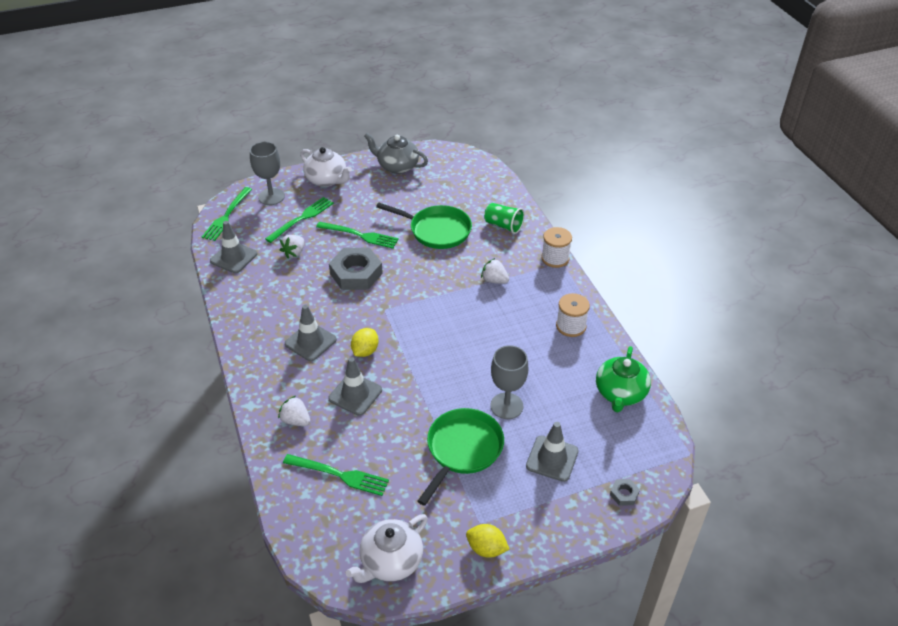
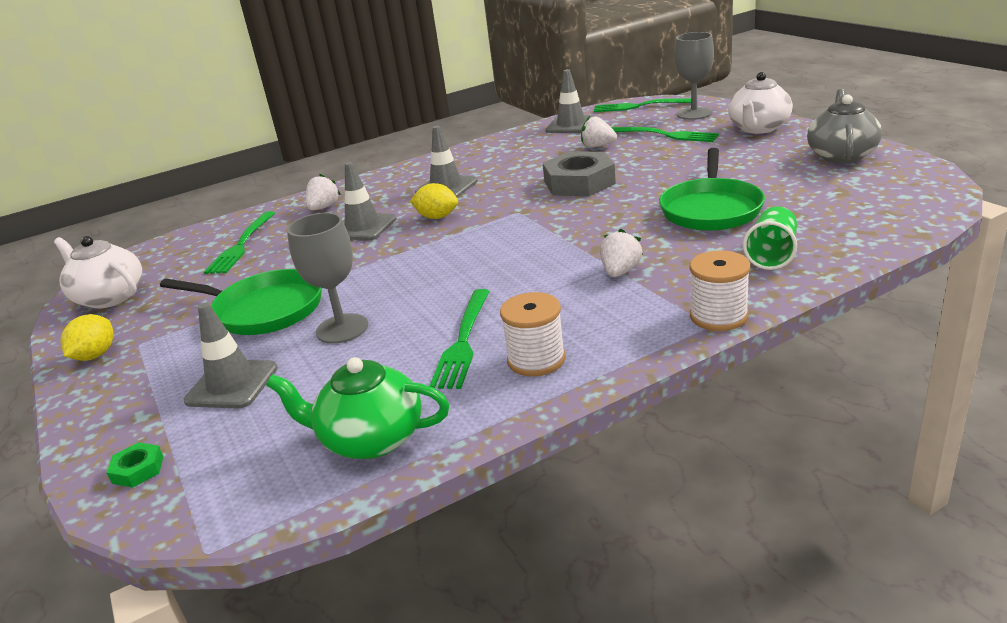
camera: 85 degrees right, 15 degrees down
green fork [316,222,399,249] -> green fork moved to [429,289,490,389]
grey nut [610,479,640,506] -> green nut [106,442,164,488]

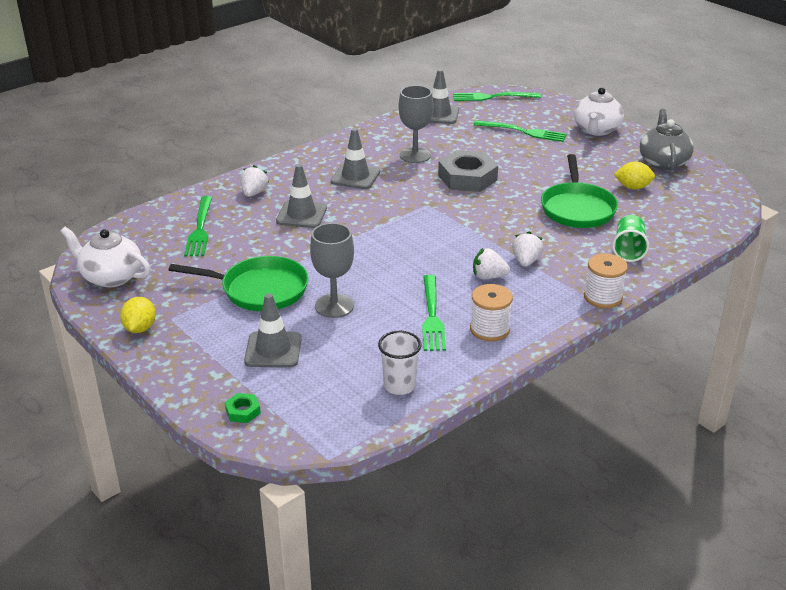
camera: 15 degrees left, 5 degrees up
green teapot [266,357,450,459] -> white cup [378,331,422,395]
yellow lemon [410,183,458,219] -> yellow lemon moved to [614,161,655,190]
white strawberry [581,116,617,148] -> white strawberry moved to [473,248,510,279]
grey goblet [674,32,714,120] -> grey goblet moved to [399,85,433,163]

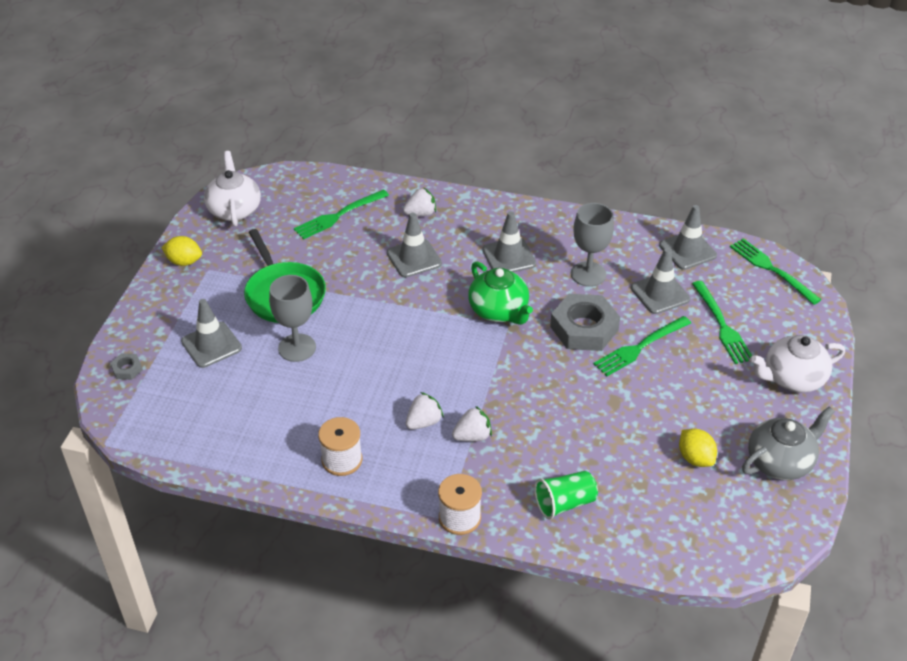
camera: 55 degrees right, 10 degrees up
yellow lemon [120,297,156,333] -> yellow lemon turned 45 degrees clockwise [161,236,202,266]
green nut [225,393,261,423] -> grey nut [110,353,143,380]
white cup [378,331,422,395] -> none
green fork [422,275,446,351] -> green fork moved to [593,316,691,376]
white strawberry [473,248,510,279] -> white strawberry turned 75 degrees clockwise [406,392,444,430]
green pan [541,154,618,228] -> none
none -> green teapot [468,262,533,325]
none -> grey traffic cone [631,248,690,314]

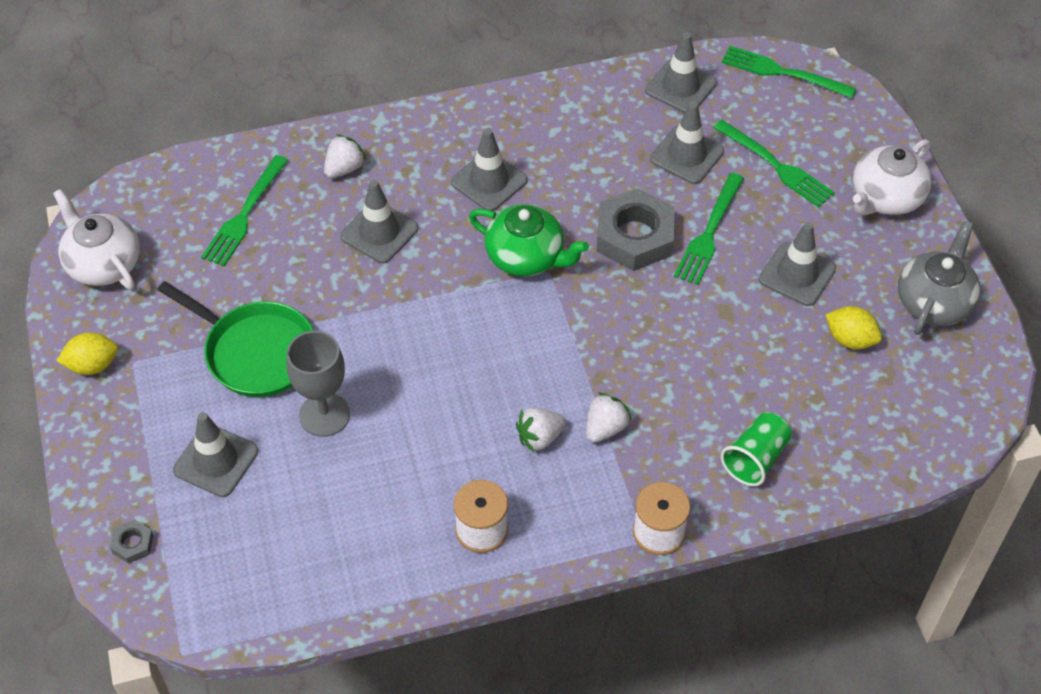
camera: 30 degrees left, 10 degrees up
white strawberry [406,392,444,430] -> white strawberry turned 135 degrees counterclockwise [516,407,566,452]
grey goblet [571,203,614,287] -> none
none -> grey traffic cone [759,222,836,306]

